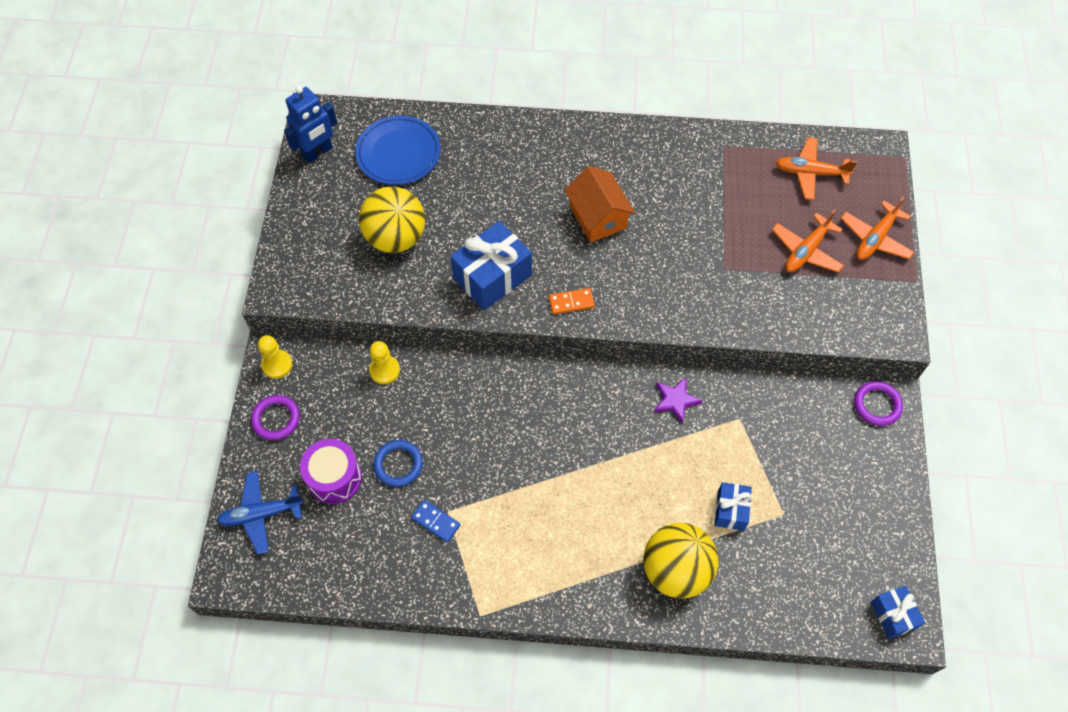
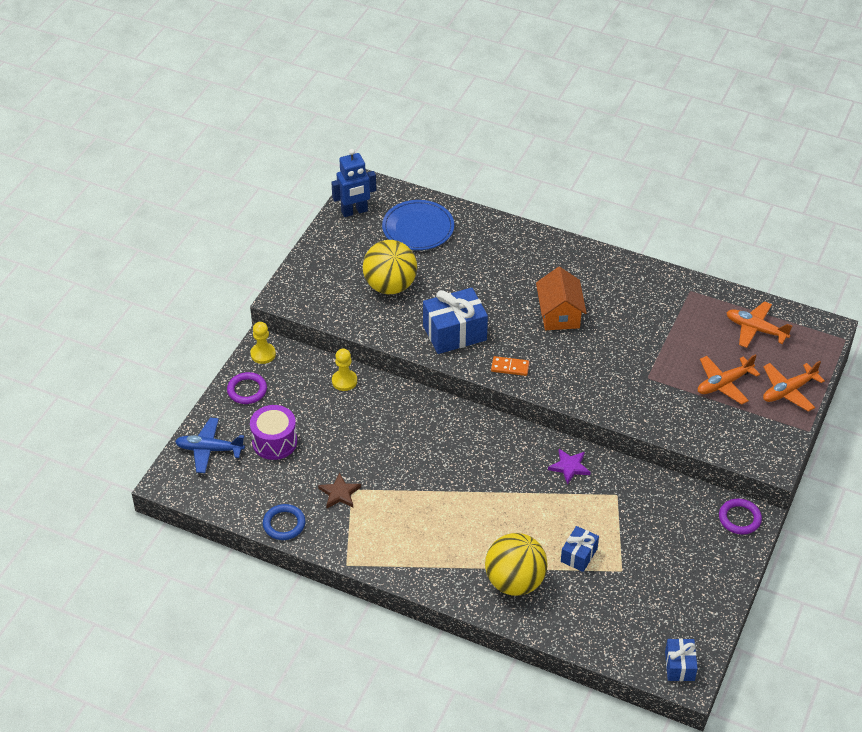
camera: 20 degrees right, 15 degrees down
blue ring [373,440,423,487] -> blue ring moved to [263,504,305,540]
blue domino [411,500,460,542] -> brown star [318,472,361,508]

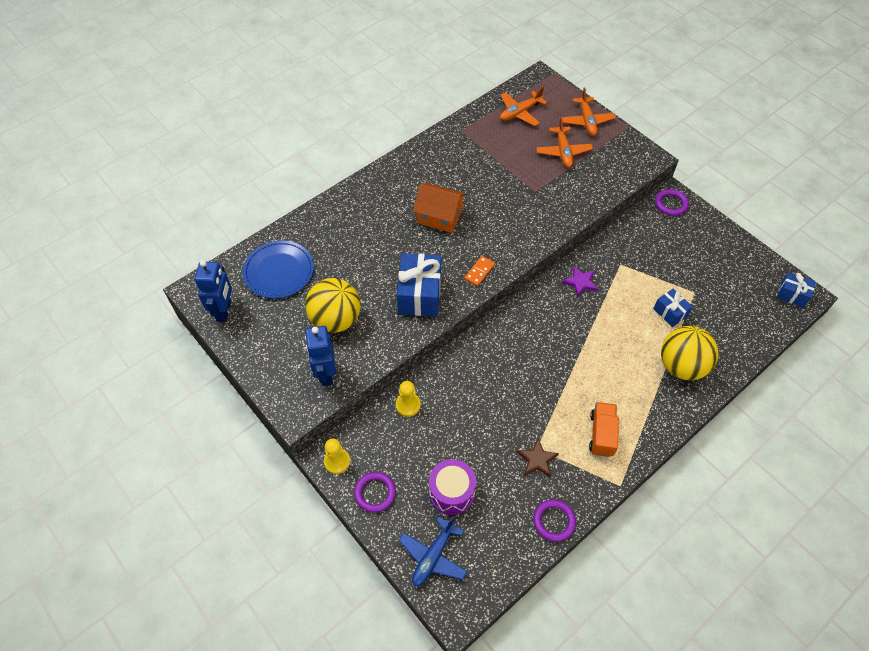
camera: 65 degrees left, 10 degrees up
blue ring [263,504,305,540] -> purple ring [533,499,576,542]
none -> blue robot [305,326,336,386]
none -> orange truck [589,402,619,457]

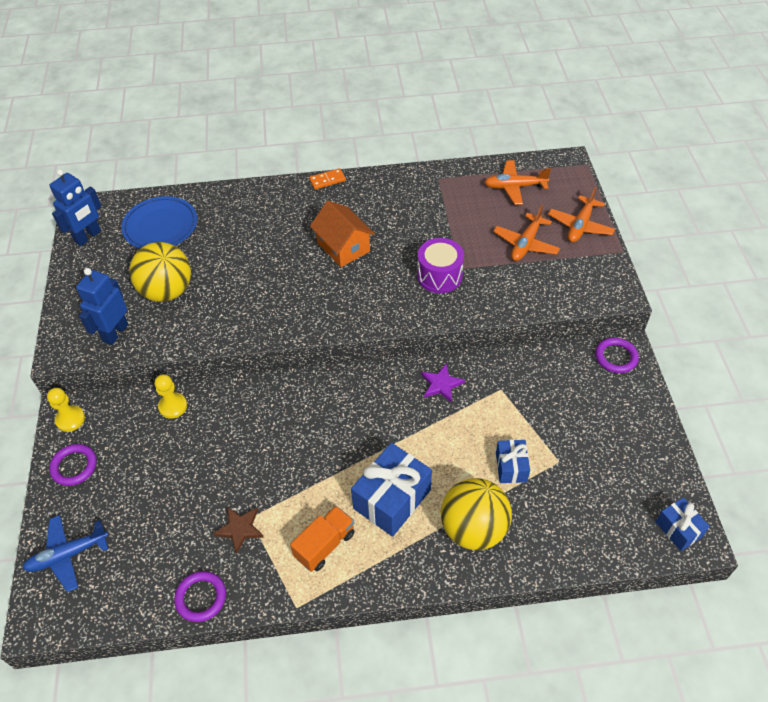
camera: 35 degrees right, 5 degrees down
blue gift [397,253,441,316] -> blue gift moved to [351,443,432,537]
purple drum [429,459,476,515] -> purple drum moved to [417,238,464,293]
orange domino [464,256,495,286] -> orange domino moved to [309,168,346,190]

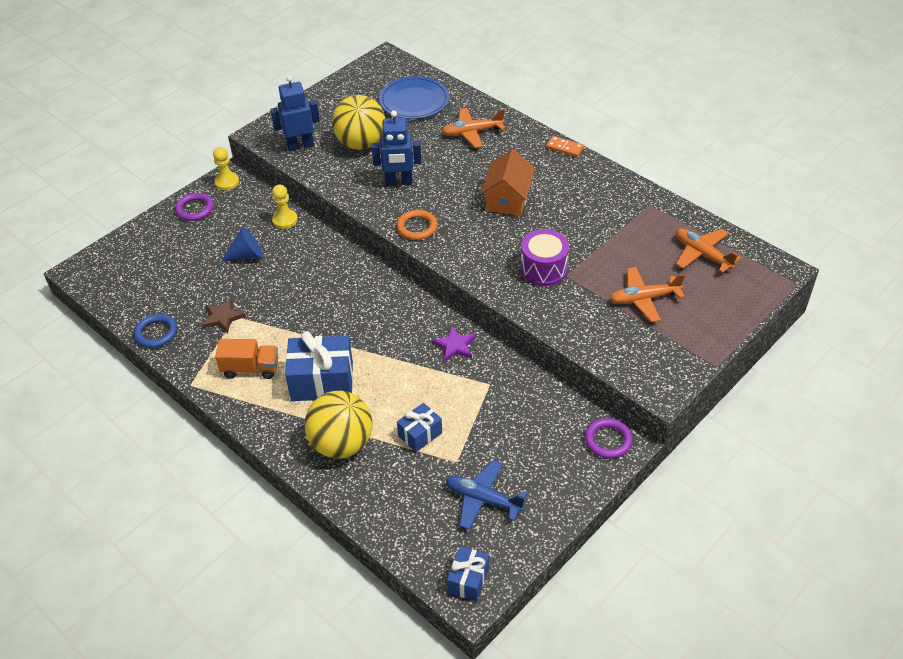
camera: 50 degrees right, 5 degrees down
blue plane [23,515,108,592] -> blue plane moved to [446,460,527,530]
blue robot [49,169,101,246] -> blue robot moved to [372,110,422,186]
purple ring [174,571,226,622] -> blue ring [134,314,177,348]
orange plane [548,187,615,242] -> orange plane moved to [442,108,505,148]
none -> blue cone [221,227,263,262]
none -> orange ring [397,210,438,240]

